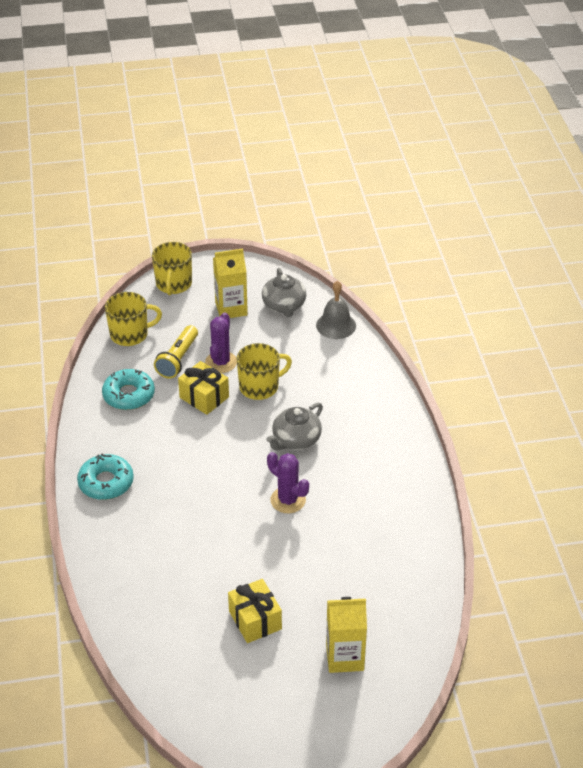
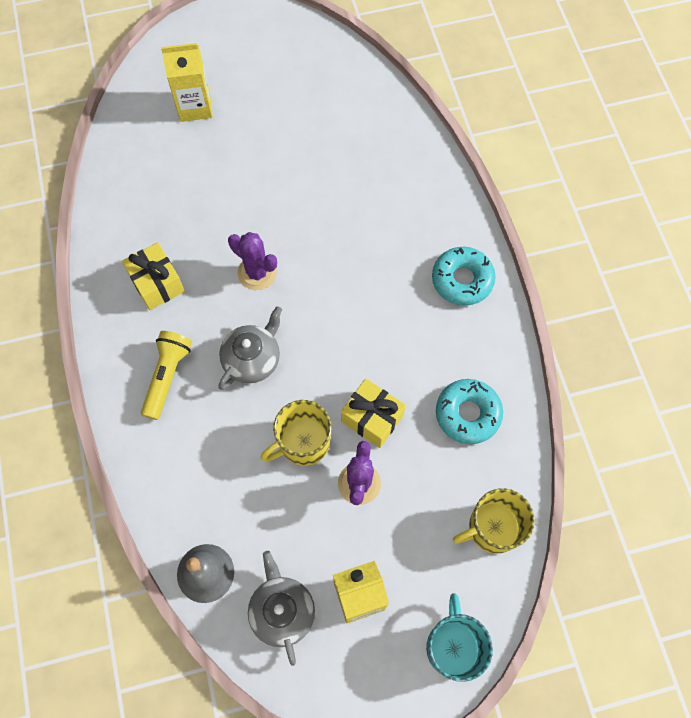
camera: 175 degrees right, 25 degrees up
yellow mug [152,242,192,295] -> turquoise mug [426,593,493,682]
yellow flashlight [154,325,198,378] -> yellow flashlight moved to [141,331,192,420]
yellow gift [228,579,282,643] -> yellow gift moved to [122,242,185,310]

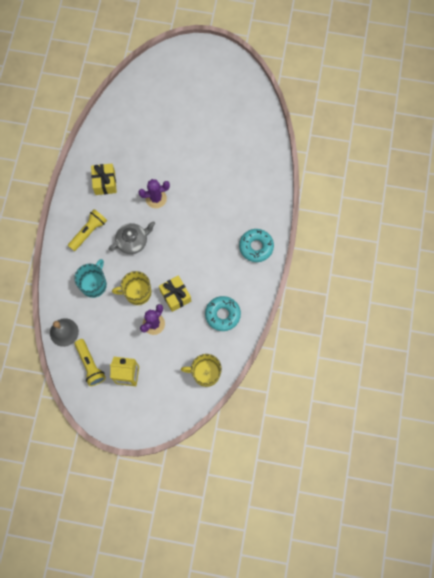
camera: 25 degrees right, 5 degrees up
yellow carton [161,43,213,122] -> none
purple cactus [228,232,277,290] -> purple cactus turned 75 degrees counterclockwise [138,179,170,208]
grey teapot [248,551,315,666] -> yellow flashlight [74,339,106,386]
turquoise mug [426,593,493,682] -> turquoise mug moved to [74,259,107,298]

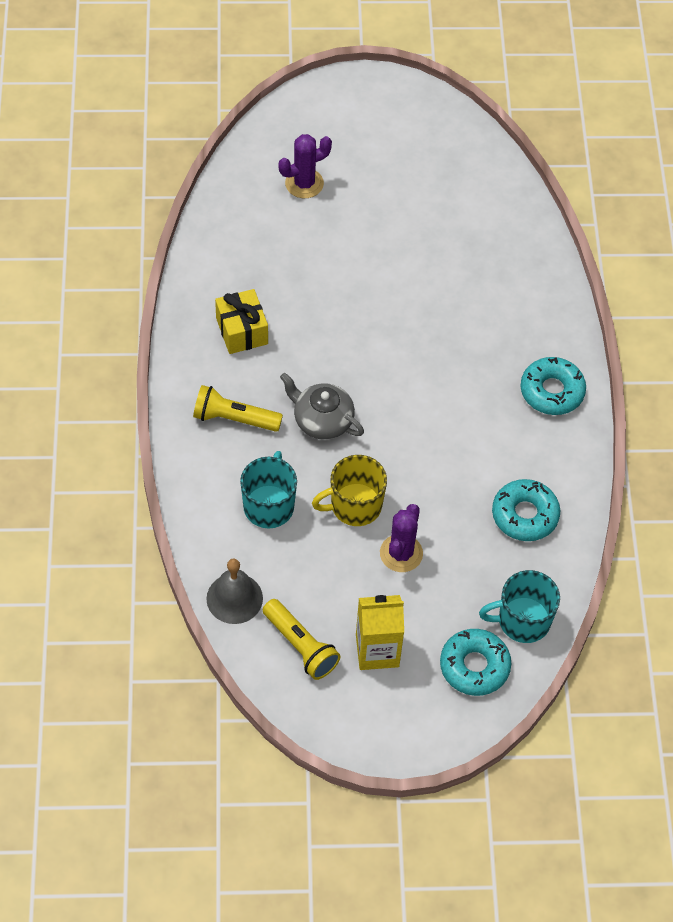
camera: 15 degrees left, 15 degrees down
yellow flashlight [68,209,107,251] -> yellow flashlight turned 105 degrees counterclockwise [193,385,283,432]
grey teapot [109,221,155,254] -> grey teapot turned 105 degrees counterclockwise [280,373,364,440]
purple cactus [138,179,170,208] -> purple cactus moved to [278,134,332,198]
yellow gift [159,275,191,312] -> none
yellow mug [181,354,222,387] -> turquoise mug [479,570,560,643]
none -> turquoise donut [440,629,511,696]

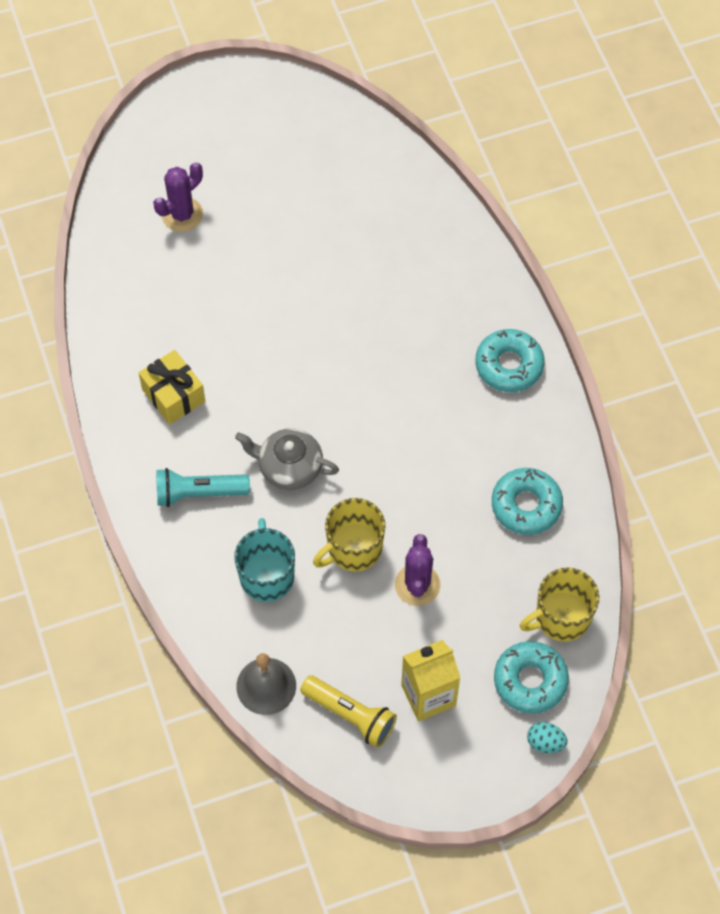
camera: 15 degrees left, 5 degrees up
yellow flashlight [193,385,283,432] -> turquoise flashlight [156,468,250,507]
turquoise mug [479,570,560,643] -> yellow mug [520,567,599,642]
none -> turquoise egg [527,722,568,753]

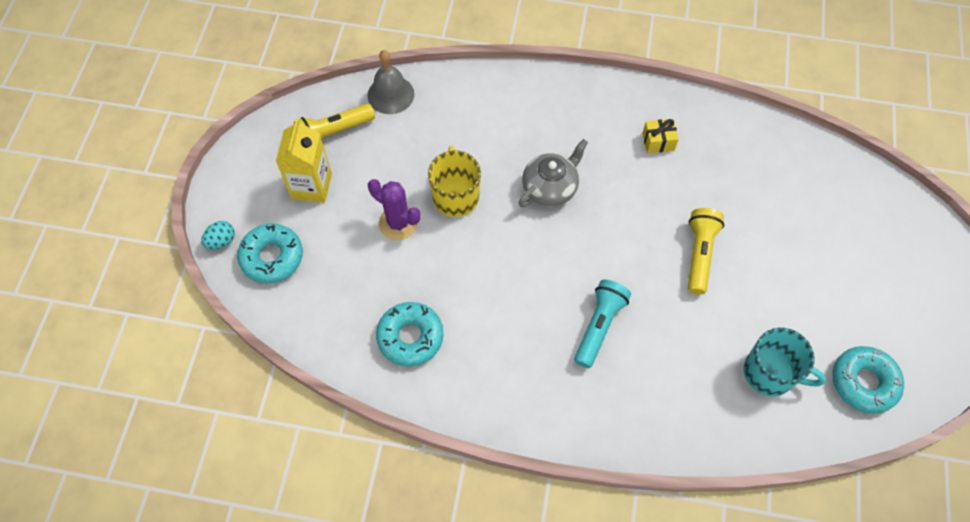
camera: 120 degrees right, 0 degrees up
yellow gift [139,350,205,424] -> yellow gift [643,119,679,153], size x0.65
purple cactus [153,162,203,232] -> none
turquoise flashlight [156,468,250,507] -> turquoise flashlight moved to [574,280,631,368]
turquoise mug [234,518,295,602] -> turquoise mug moved to [744,328,826,396]
turquoise donut [475,329,545,392] -> turquoise donut moved to [832,346,904,414]
yellow mug [520,567,599,642] -> none
none -> yellow flashlight [688,208,724,295]

